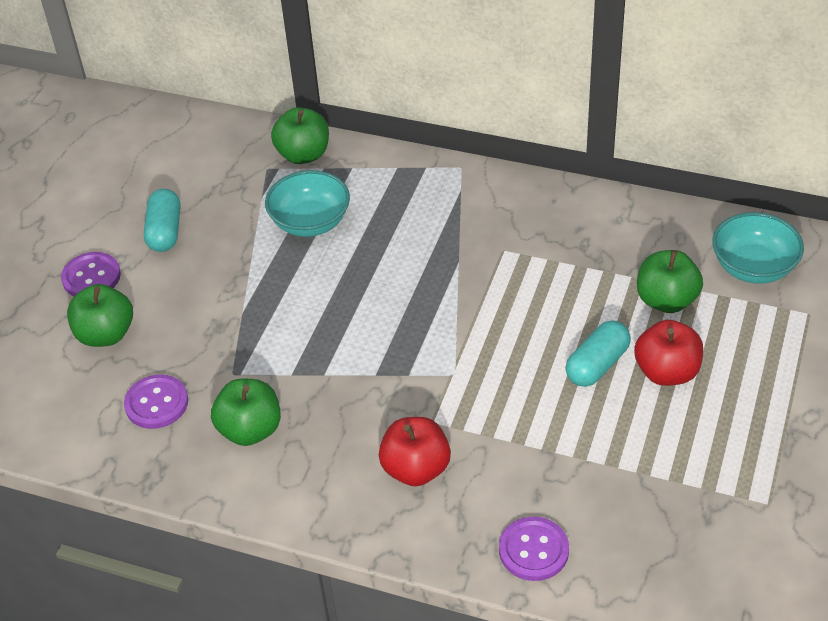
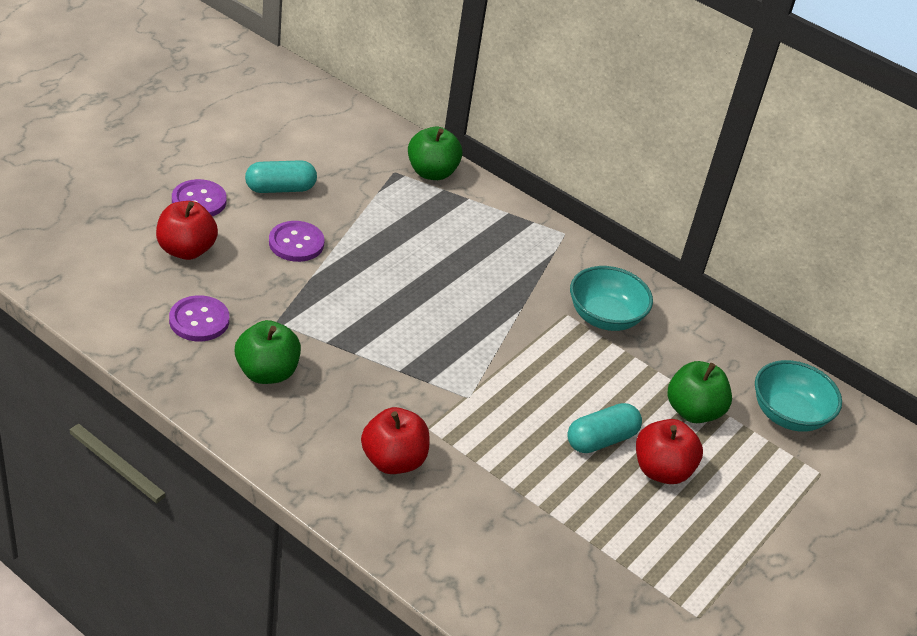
camera: 10 degrees right, 5 degrees down
green apple [67,284,133,347] -> red apple [156,201,218,260]
turquoise capsule [144,189,180,252] -> turquoise capsule turned 60 degrees clockwise [245,160,317,193]
turquoise bowl [265,170,350,237] -> turquoise bowl moved to [570,266,653,331]
purple button [499,517,569,581] -> purple button moved to [269,221,324,262]

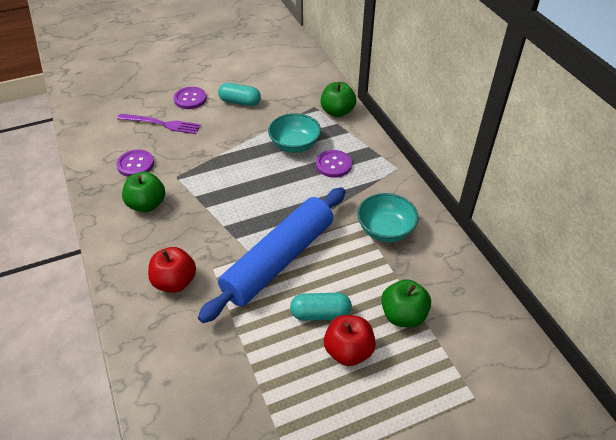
camera: 35 degrees right, 5 degrees up
red apple [156,201,218,260] -> purple fork [117,114,201,134]
purple button [269,221,324,262] -> purple button moved to [316,150,352,178]
turquoise bowl [755,360,842,432] -> turquoise bowl moved to [268,113,321,153]
none -> blue rolling pin [198,187,345,323]

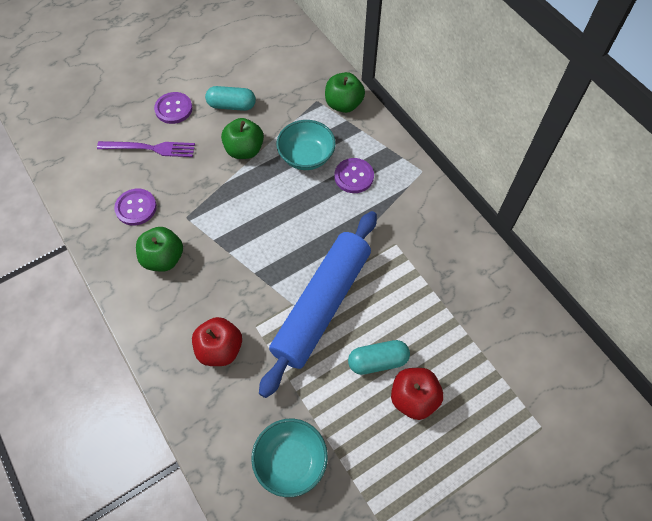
camera: 10 degrees left, 15 degrees up
turquoise bowl [357,193,419,242] -> turquoise bowl moved to [251,419,328,497]
green apple [381,279,431,328] -> green apple moved to [221,118,264,159]

